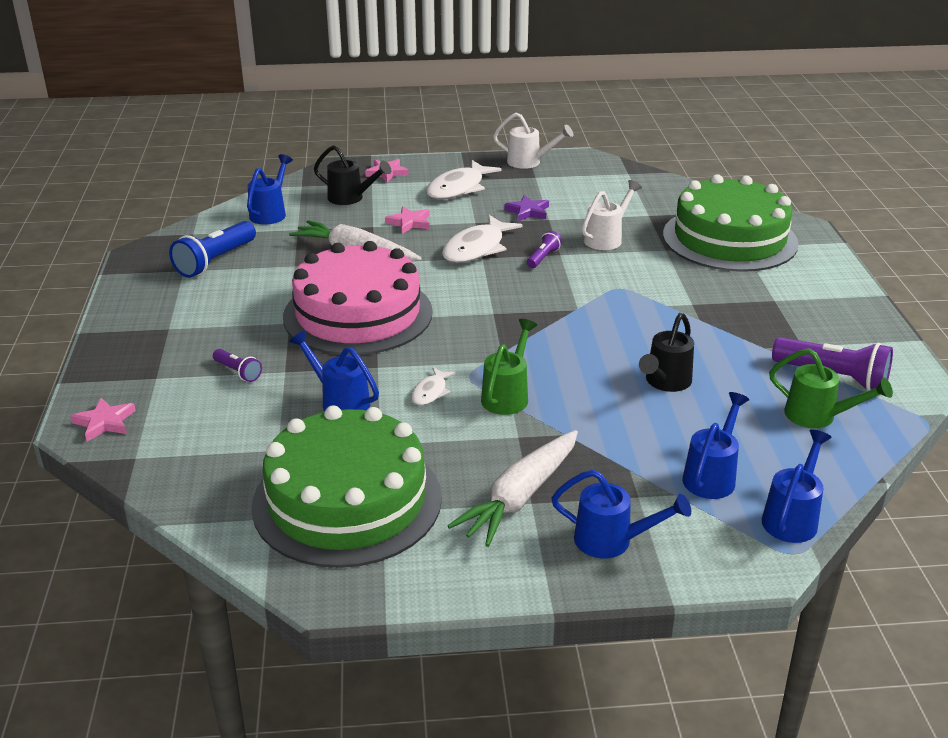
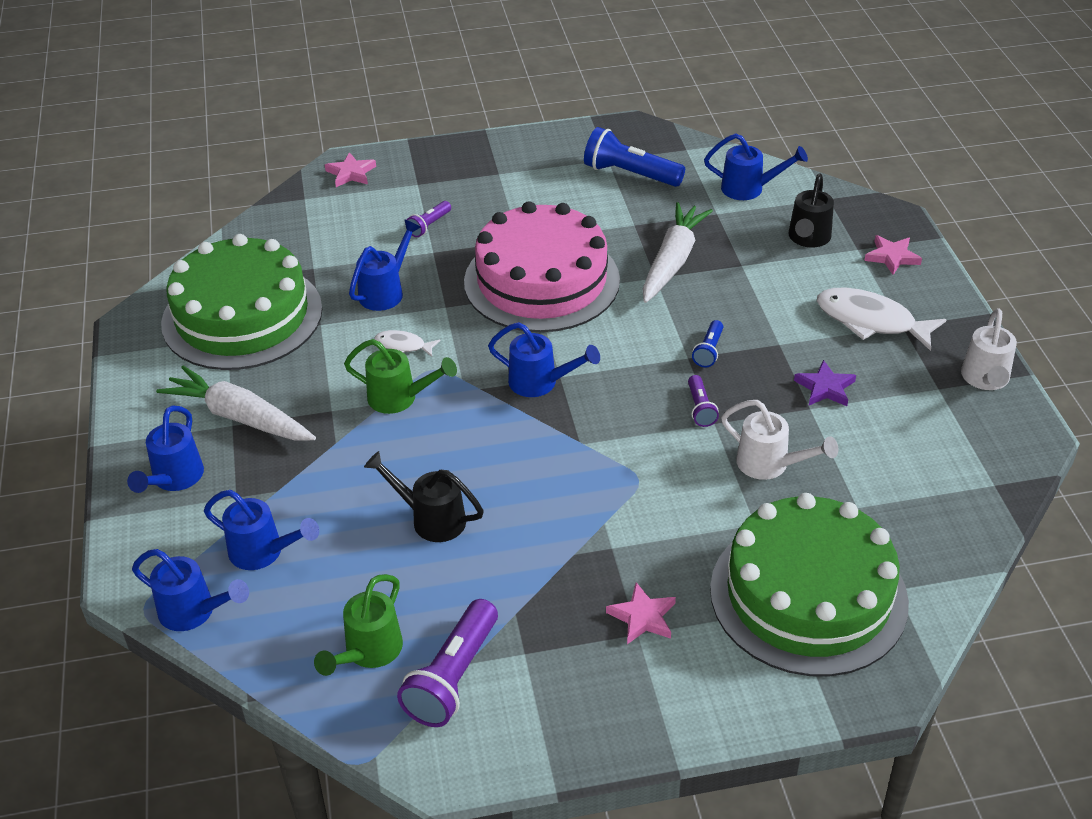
camera: 85 degrees right, 10 degrees up
pink star [385,206,430,234] -> pink star moved to [606,582,676,644]
white fish [442,215,523,263] -> blue flashlight [692,320,723,368]
purple flashlight [527,231,562,268] -> purple flashlight turned 60 degrees clockwise [688,375,719,427]
none -> blue watering can [488,322,600,397]

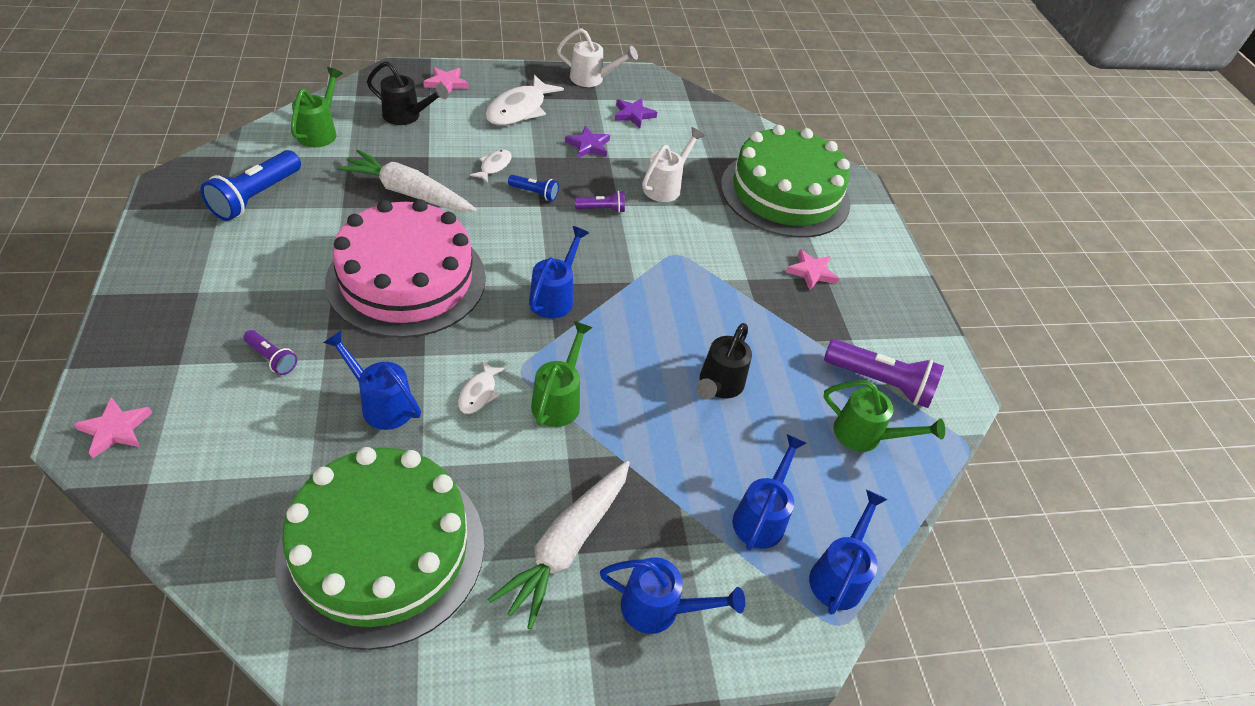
camera: 95 degrees left, 5 degrees up
blue watering can [704,133,808,200] -> green watering can [291,67,343,147]
none -> white fish [470,150,512,183]
none -> purple star [615,98,657,128]

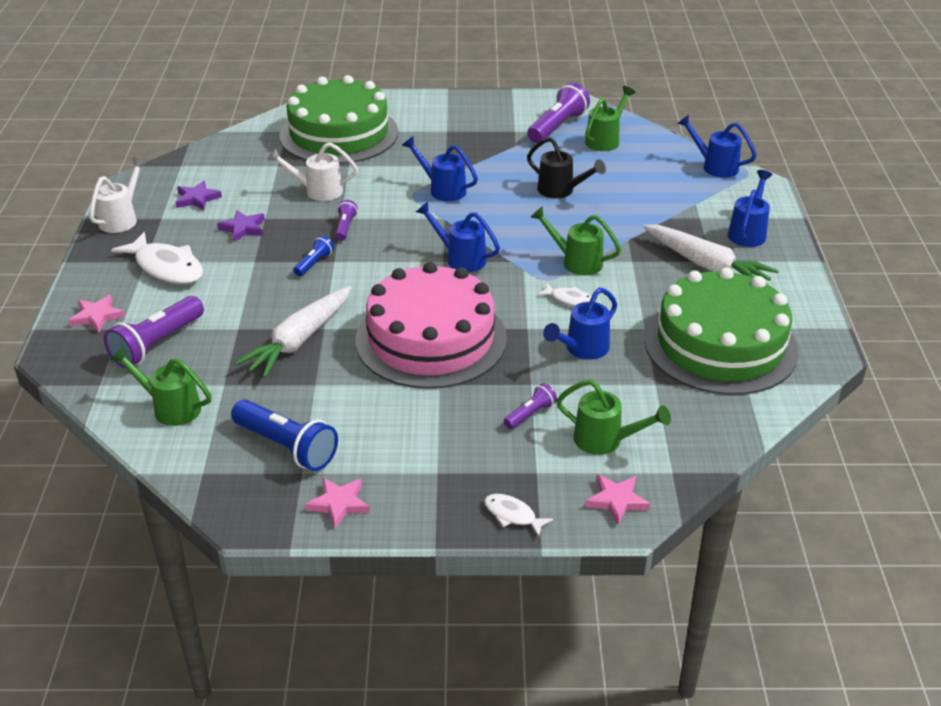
camera: 75 degrees left, 10 degrees down
black watering can [367,61,449,125] -> purple flashlight [104,296,204,368]
white fish [470,150,512,183] -> white fish moved to [484,494,553,537]
white watering can [642,127,705,202] -> white watering can turned 45 degrees counterclockwise [267,142,358,201]
blue watering can [733,434,806,550] -> blue watering can moved to [402,136,478,201]
pink star [786,249,839,290] -> pink star moved to [305,478,370,528]
none -> green watering can [556,379,671,455]

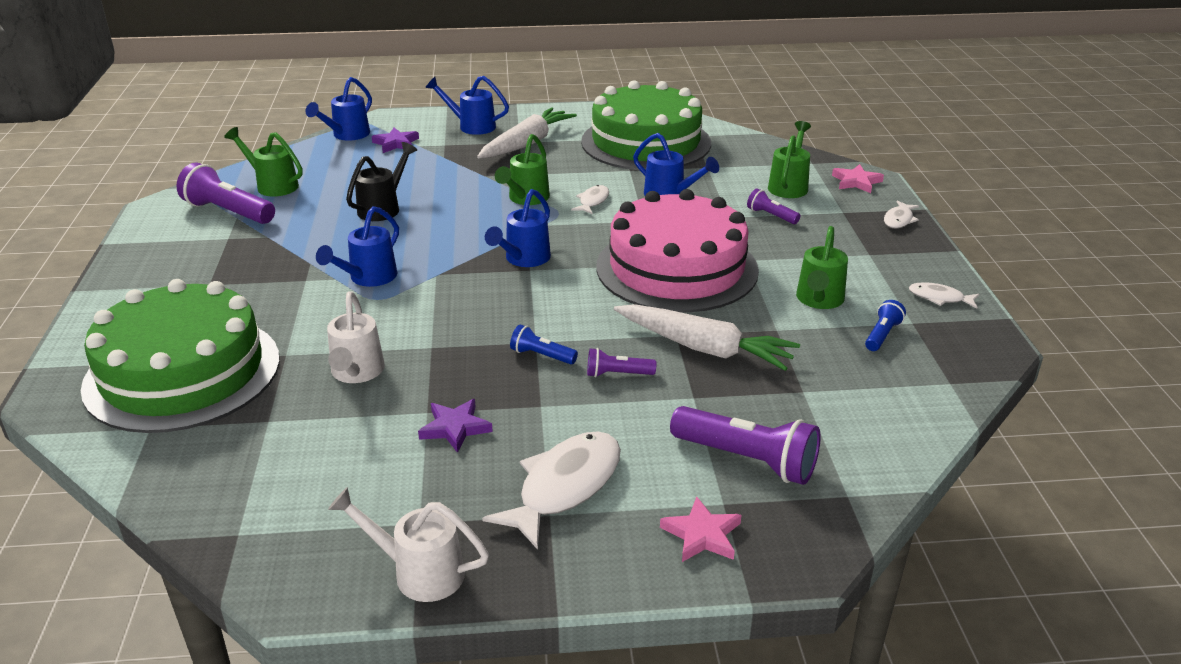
camera: 95 degrees left, 5 degrees down
green watering can [110,347,212,426] -> green watering can moved to [796,226,848,309]
purple star [175,181,222,211] -> purple star moved to [371,128,419,153]
blue flashlight [231,400,338,471] -> blue flashlight [865,300,906,351], size x0.52
pink star [305,478,370,528] -> white fish [909,282,979,308]
purple flashlight [335,200,358,241] -> purple flashlight moved to [587,348,656,377]

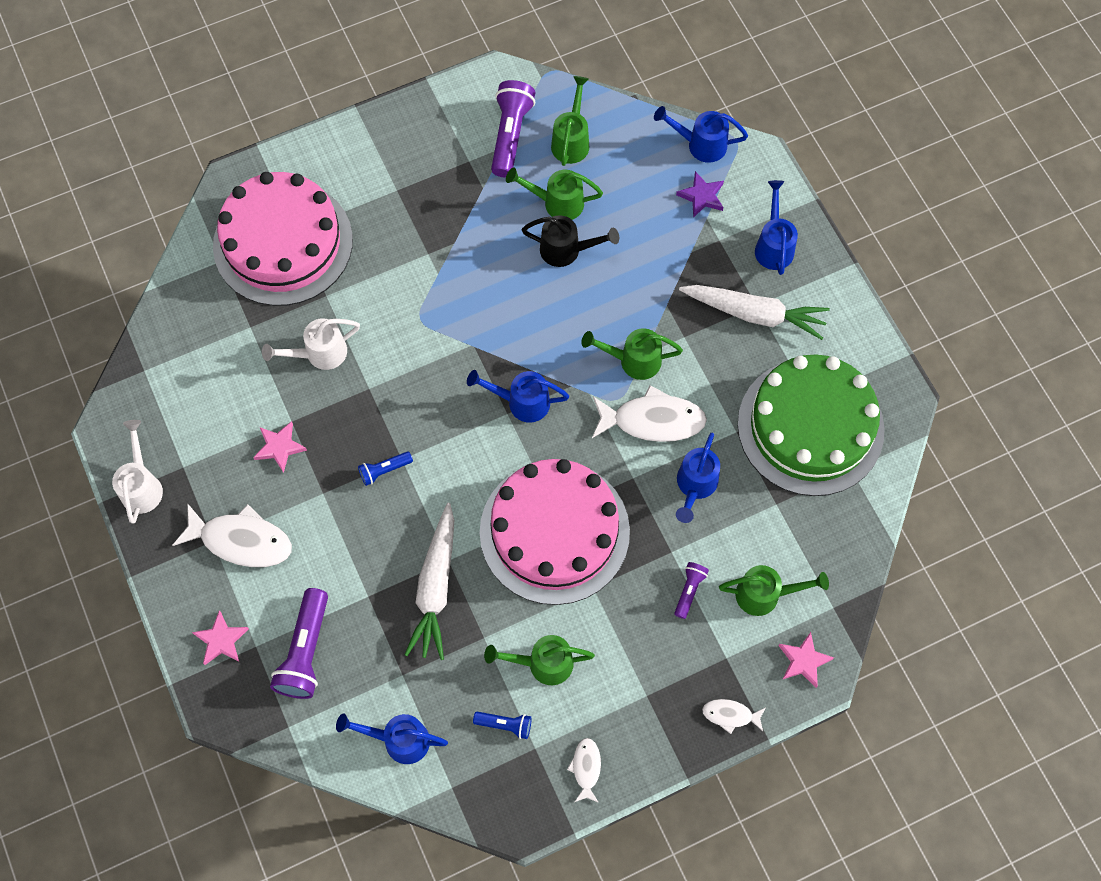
camera: 70 degrees right, 35 degrees up
green cake [81,279,280,433] -> pink cake [213,172,353,306]
blue watering can [316,206,399,287] -> blue watering can moved to [336,713,448,764]
purple star [418,399,493,453] -> pink star [253,421,307,473]
blue flashlight [510,324,578,364] -> blue flashlight turned 120 degrees counterclockwise [358,451,413,486]
white fish [571,185,609,214] -> white fish [592,385,707,442], size x1.95
purple flashlight [587,348,656,377] -> none
none -> green watering can [506,168,603,220]

